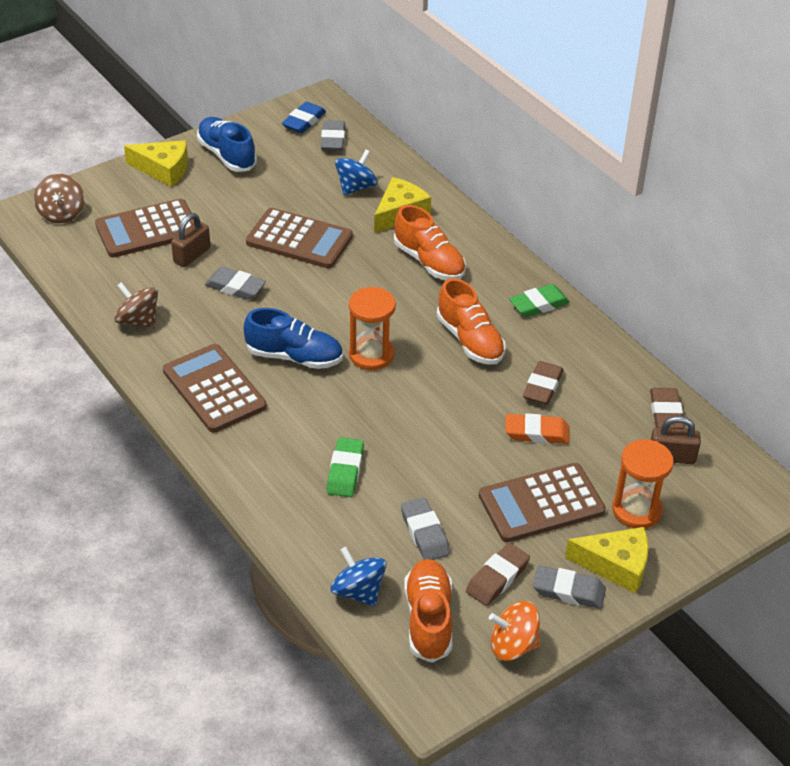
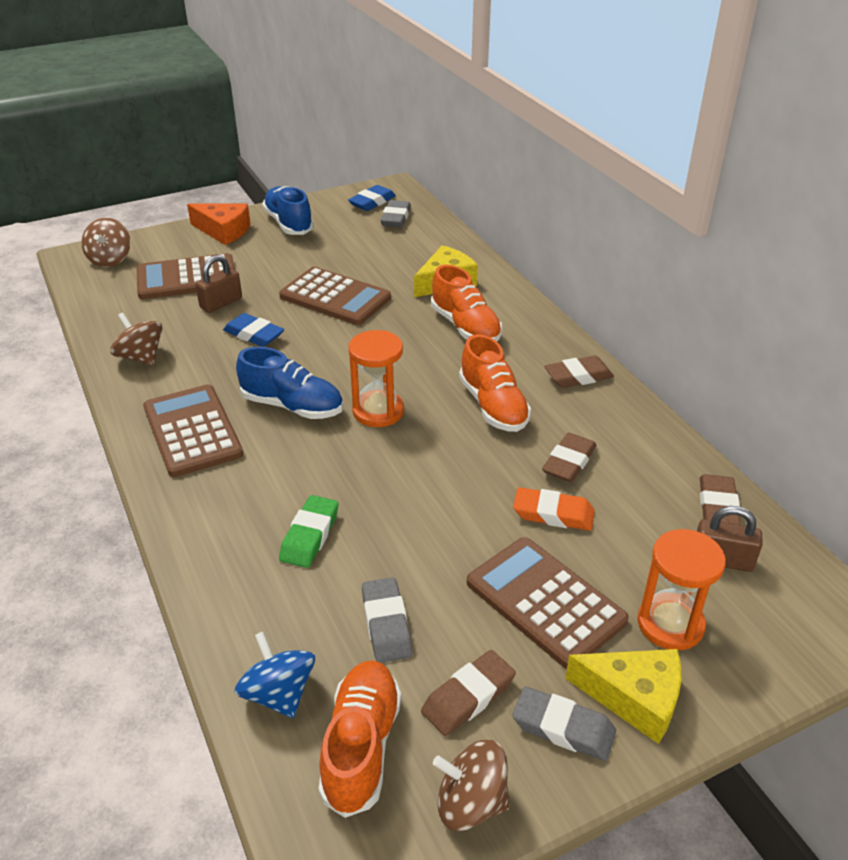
camera: 10 degrees right, 5 degrees down
yellow cheese [124,140,188,187] -> orange cheese [187,204,250,245]
grey eraser [205,267,266,300] -> blue eraser [223,313,284,347]
blue spinning top [335,149,378,196] -> none
brown calculator [479,463,606,542] -> brown calculator turned 60 degrees clockwise [467,537,629,669]
orange spinning top [489,601,541,661] -> brown spinning top [433,740,510,831]
green eraser [509,284,570,317] -> brown eraser [544,356,614,388]

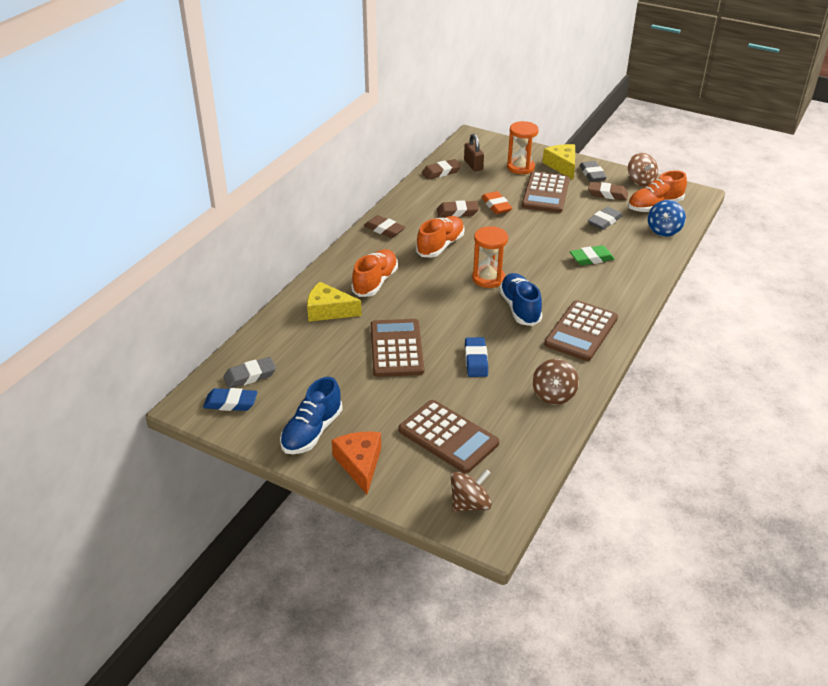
camera: 125 degrees left, 0 degrees up
brown padlock [195,255,242,313] -> none

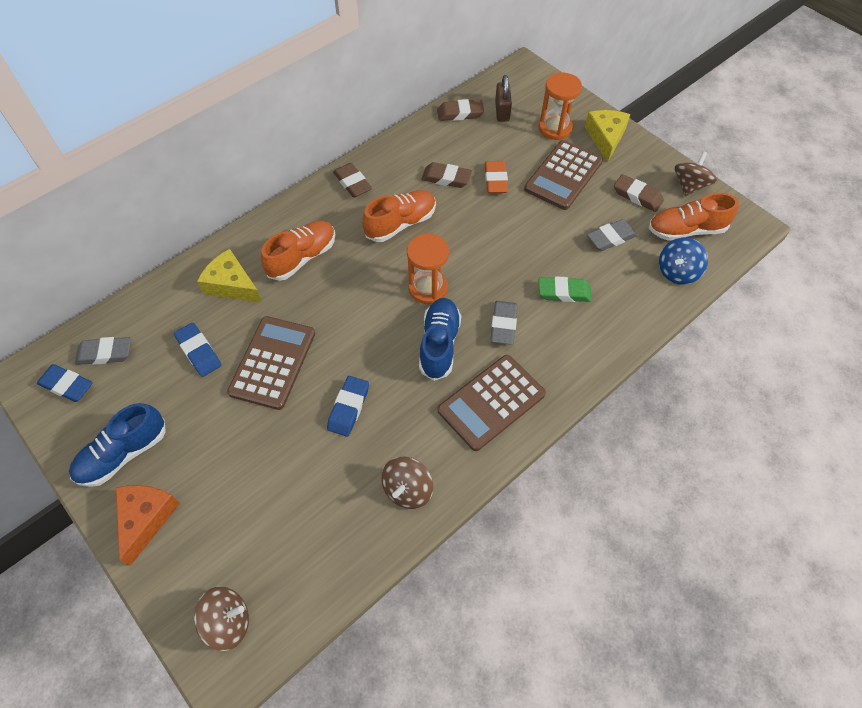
camera: 20 degrees right, 20 degrees up
brown calculator [399,400,499,473] -> none
grey eraser [579,161,607,182] -> grey eraser moved to [490,301,517,345]
brown spinning top [628,153,658,187] -> brown spinning top turned 150 degrees counterclockwise [674,151,717,197]
none -> blue eraser [174,323,221,377]

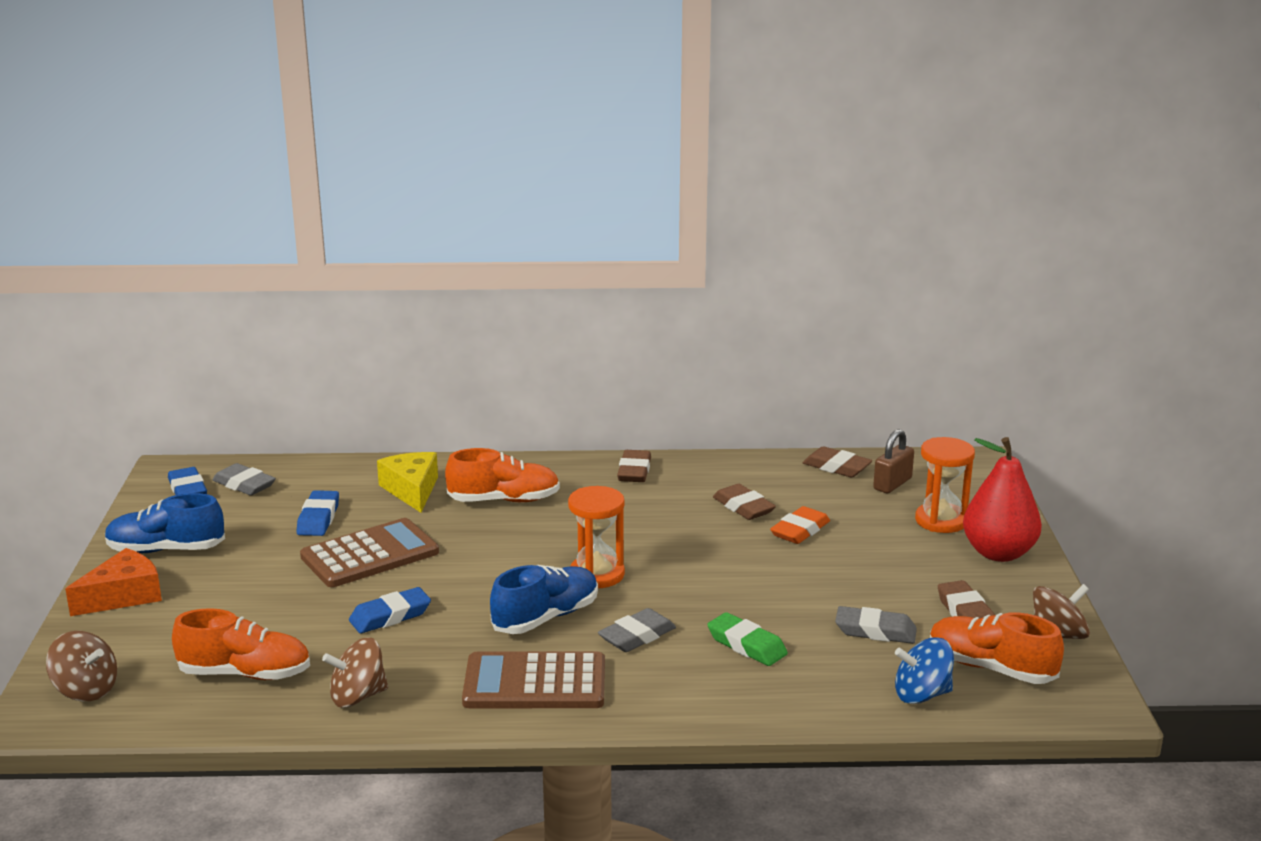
camera: 40 degrees right, 35 degrees down
orange shoe [362,190,436,242] -> orange shoe moved to [172,608,310,680]
brown calculator [524,140,603,210] -> none
yellow cheese [585,110,630,163] -> red pear [963,437,1042,562]

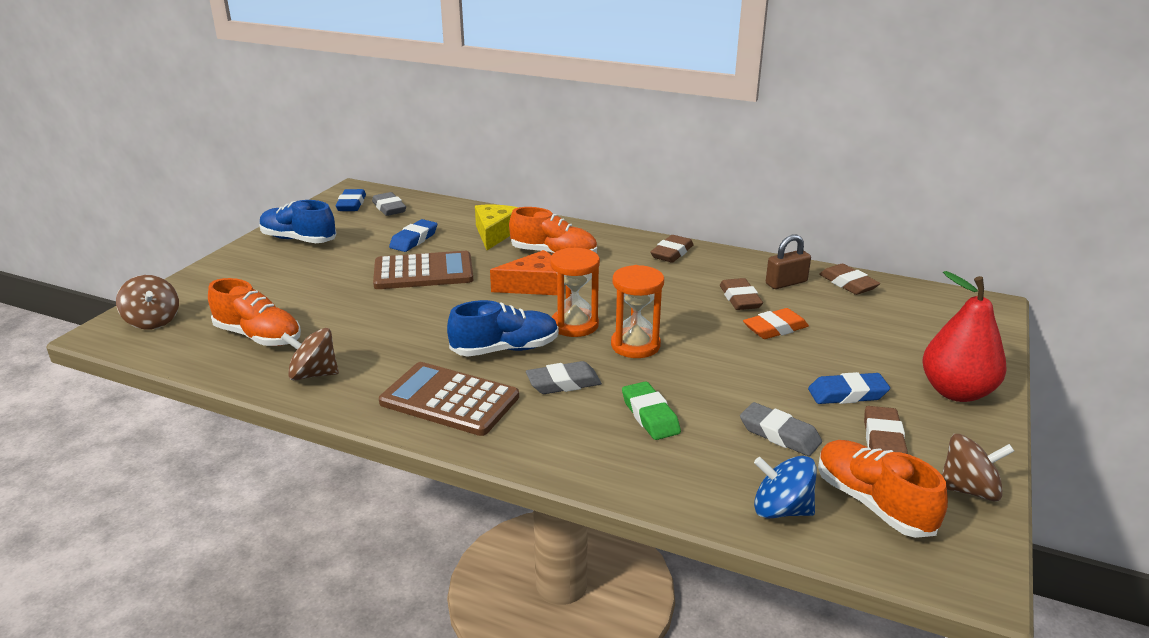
camera: 25 degrees right, 5 degrees up
orange cheese [65,548,162,616] -> orange cheese moved to [490,250,557,295]
blue eraser [349,587,431,633] -> blue eraser moved to [808,372,890,404]
brown padlock [873,429,914,493] -> brown padlock moved to [766,234,811,289]
orange hourglass [915,437,975,533] -> orange hourglass moved to [611,265,664,358]

